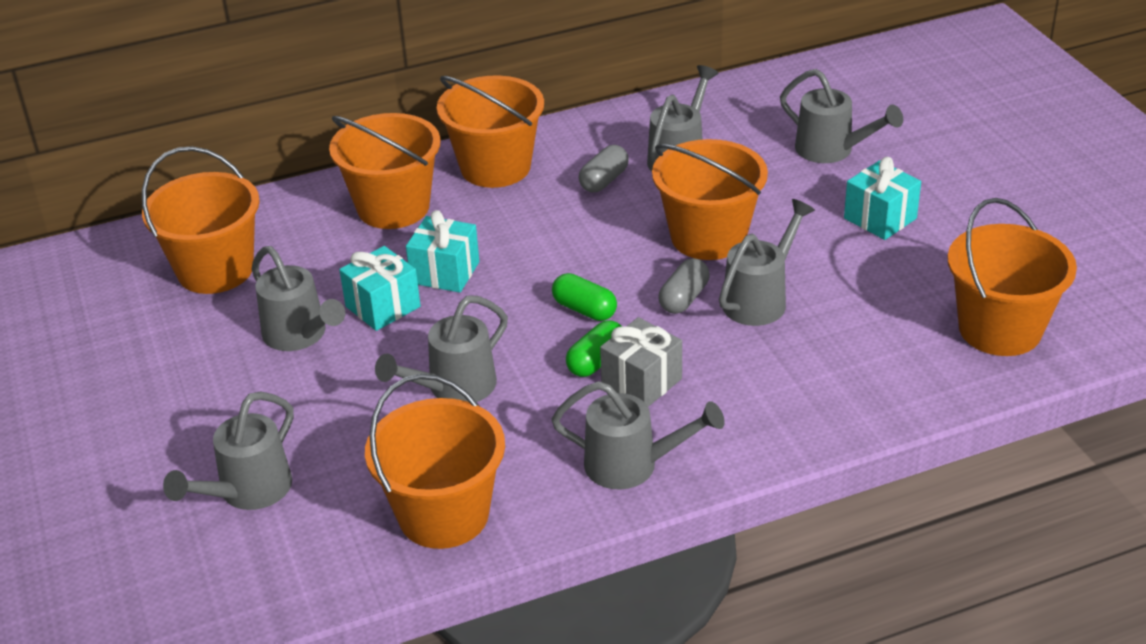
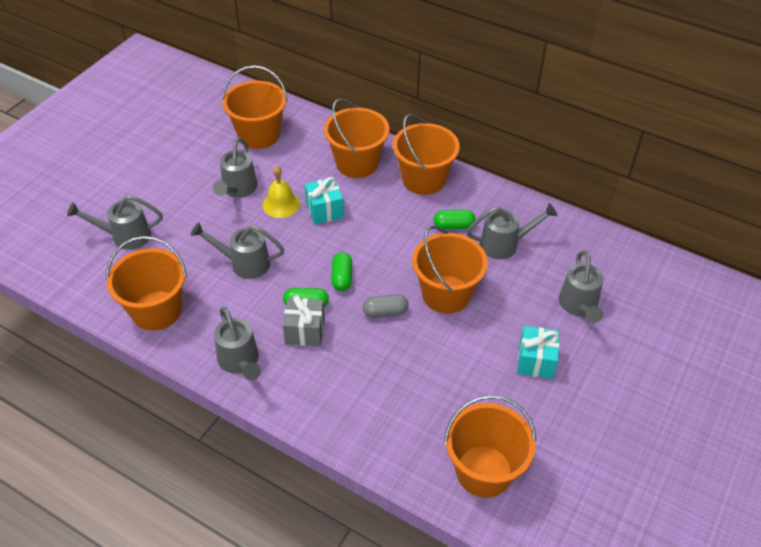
camera: 50 degrees right, 10 degrees up
turquoise gift [339,246,421,331] -> yellow bell [263,166,300,218]
grey capsule [579,145,629,192] -> green capsule [433,210,476,230]
grey watering can [719,199,815,326] -> none

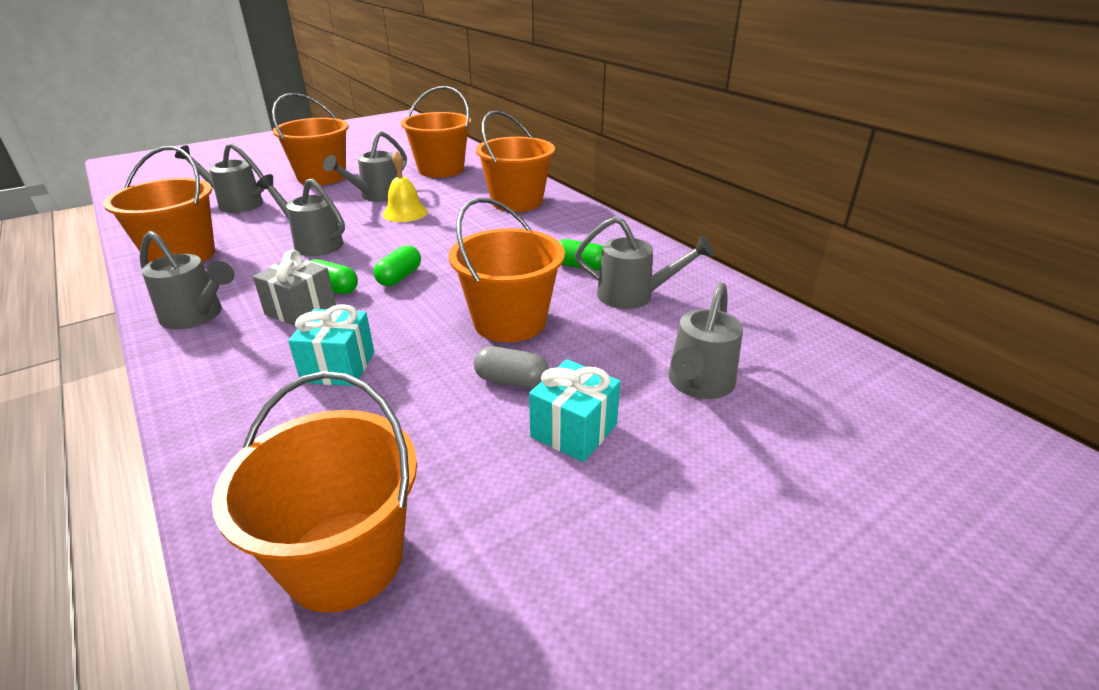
camera: 25 degrees right, 15 degrees down
grey watering can [214,306,261,380] -> grey watering can turned 60 degrees counterclockwise [140,231,235,329]
turquoise gift [305,177,344,225] -> turquoise gift moved to [288,304,374,386]
grey capsule [363,294,408,318] -> grey capsule moved to [474,346,549,389]
orange bucket [393,114,460,195] -> orange bucket moved to [272,93,349,186]

